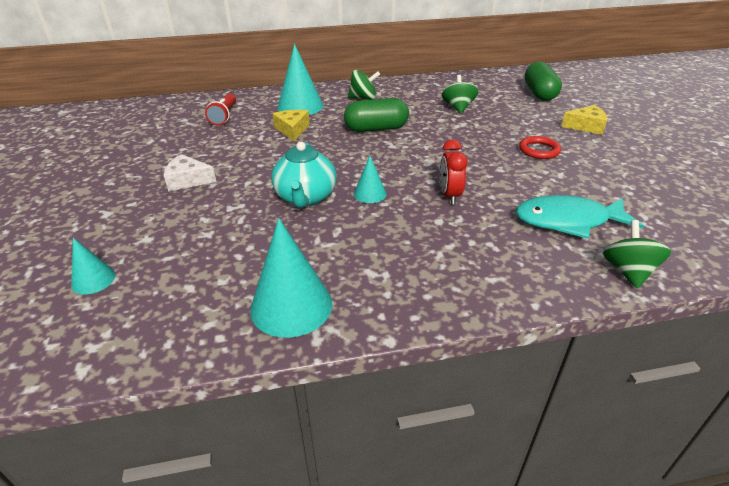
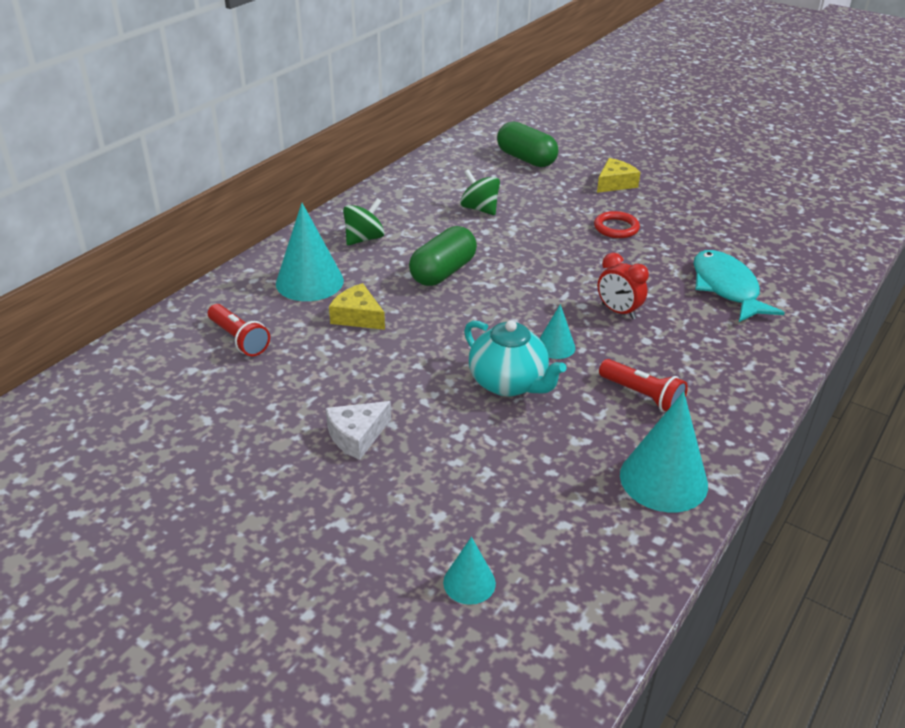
camera: 45 degrees left, 0 degrees up
turquoise fish [516,195,644,239] -> turquoise fish turned 120 degrees clockwise [694,250,785,322]
green spinning top [603,220,671,289] -> none
none -> red flashlight [599,359,688,412]

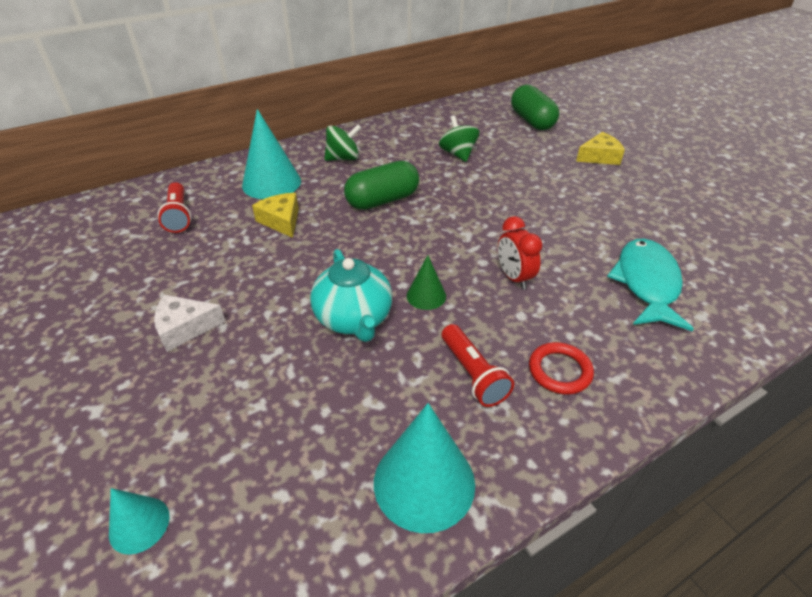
camera: 25 degrees right, 5 degrees up
turquoise cone [539,304,575,359] -> green cone [407,255,446,310]
red ring [594,211,640,238] -> red ring moved to [529,342,594,394]

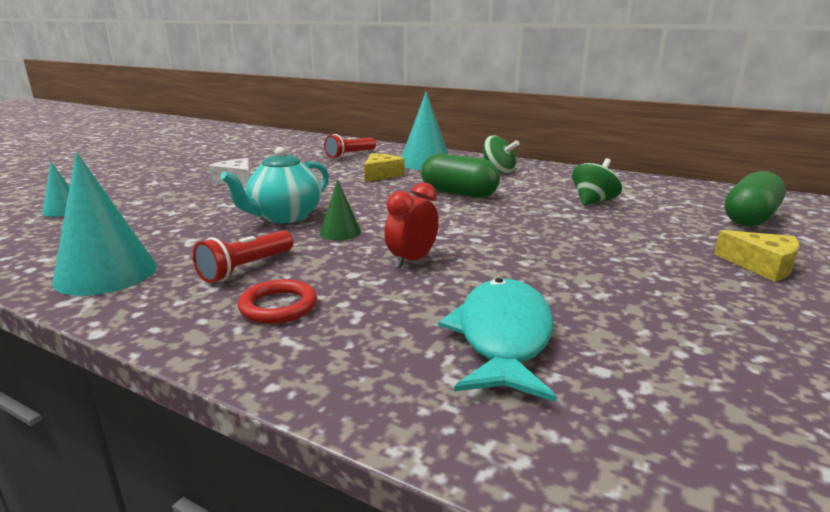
camera: 60 degrees right, 20 degrees down
turquoise fish [607,238,694,331] -> turquoise fish turned 60 degrees counterclockwise [438,278,557,402]

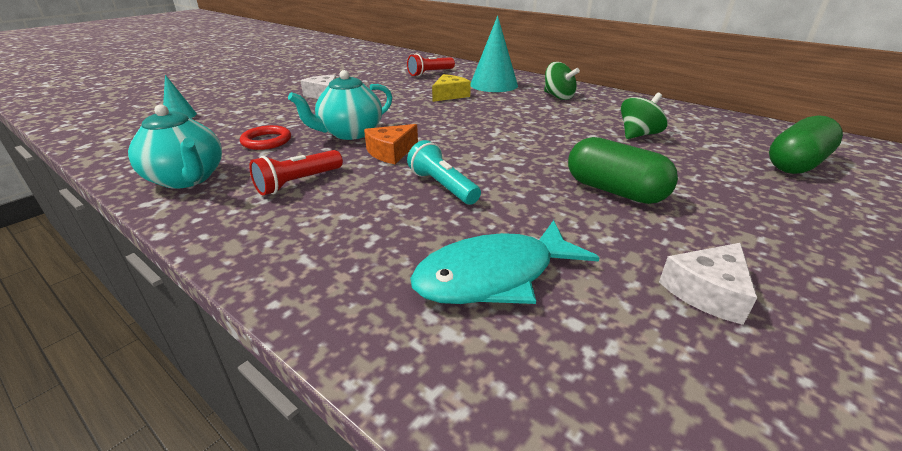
camera: 10 degrees right, 10 degrees up
turquoise cone [52,152,157,296] -> turquoise teapot [128,104,222,189]
red ring [238,279,317,324] -> red ring moved to [240,125,291,150]
green cone [320,179,361,240] -> orange cheese [364,124,418,164]
red clock [384,182,439,268] -> turquoise flashlight [407,140,481,205]
green capsule [421,153,500,198] -> green capsule moved to [568,137,678,204]
turquoise fish [438,278,557,402] -> turquoise fish turned 135 degrees counterclockwise [410,220,600,304]
yellow cheese [714,230,799,282] -> none
none -> white cheese [659,243,757,325]

